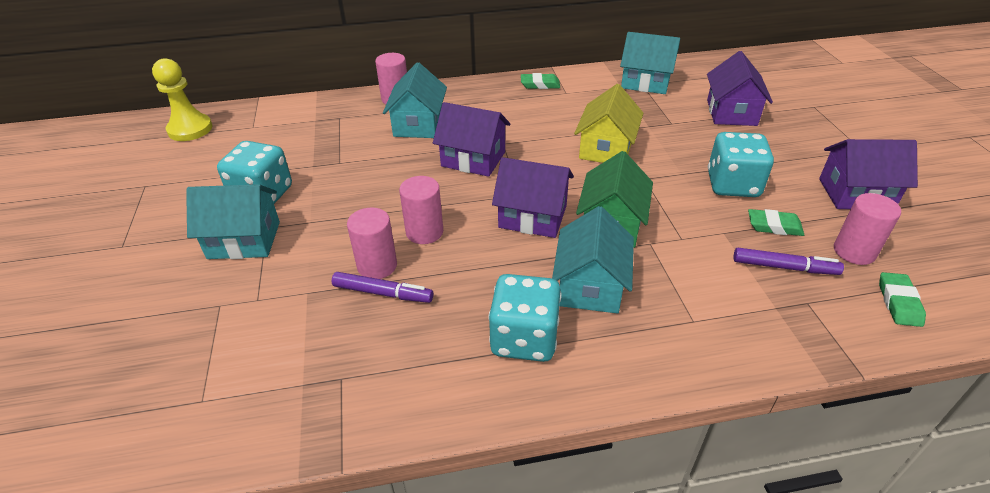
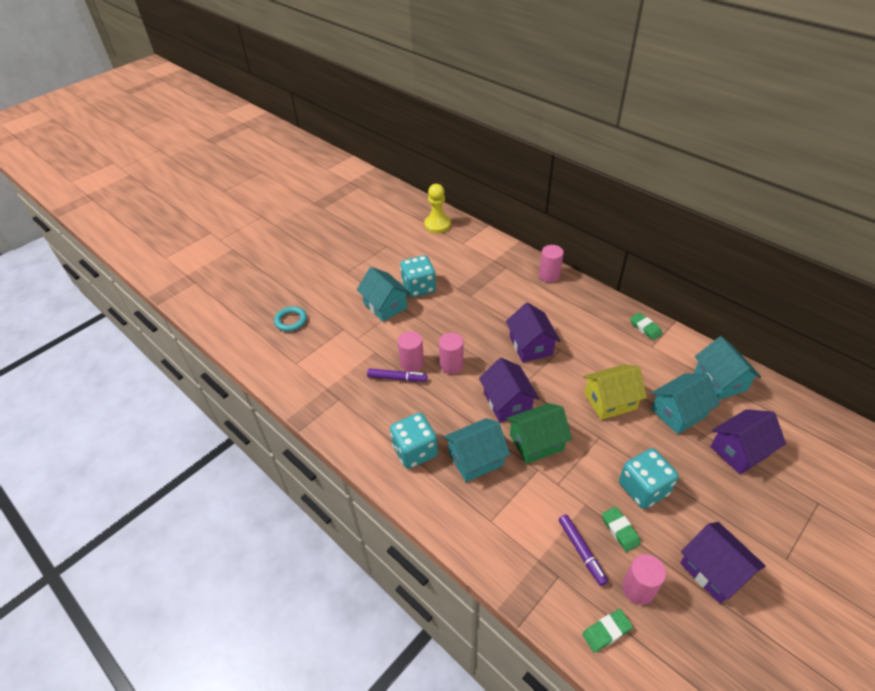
camera: 55 degrees right, 5 degrees up
purple marker [332,272,433,303] -> purple marker turned 60 degrees counterclockwise [367,368,427,382]
turquoise house [383,62,447,138] -> turquoise house moved to [651,373,720,434]
none -> turquoise ring [274,306,307,332]

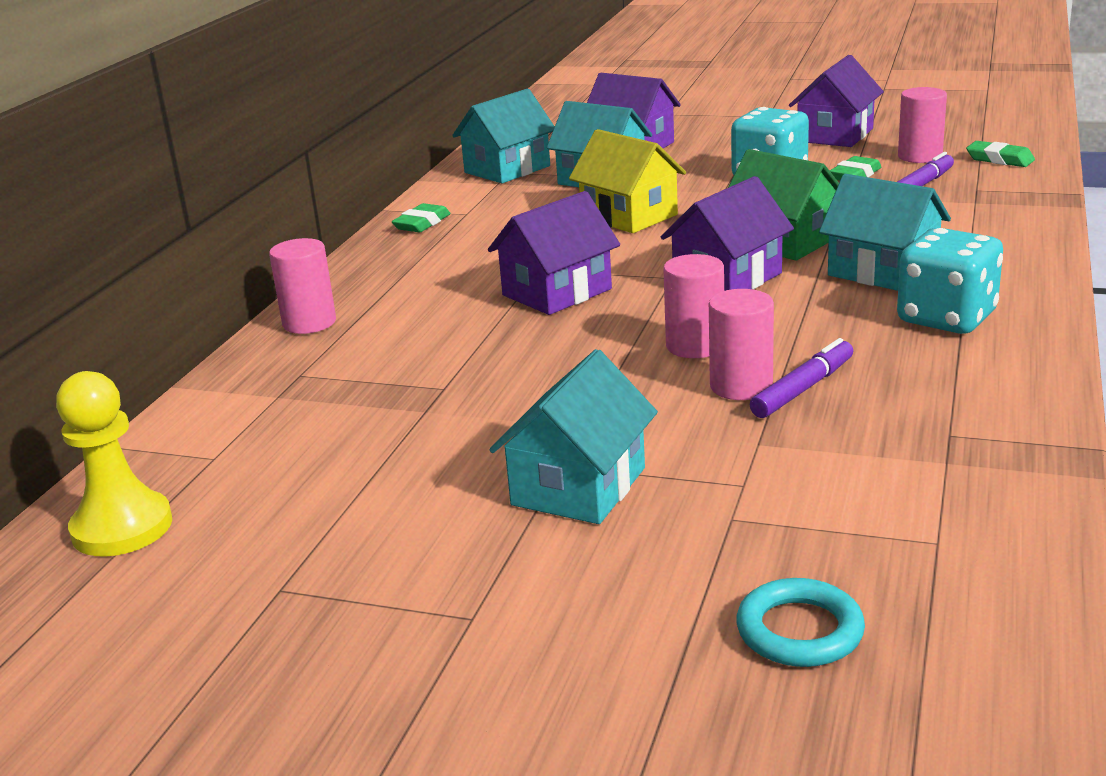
camera: 115 degrees left, 20 degrees down
purple marker [367,368,427,382] -> purple marker turned 60 degrees clockwise [750,338,853,418]
turquoise dice [400,255,436,297] -> none

